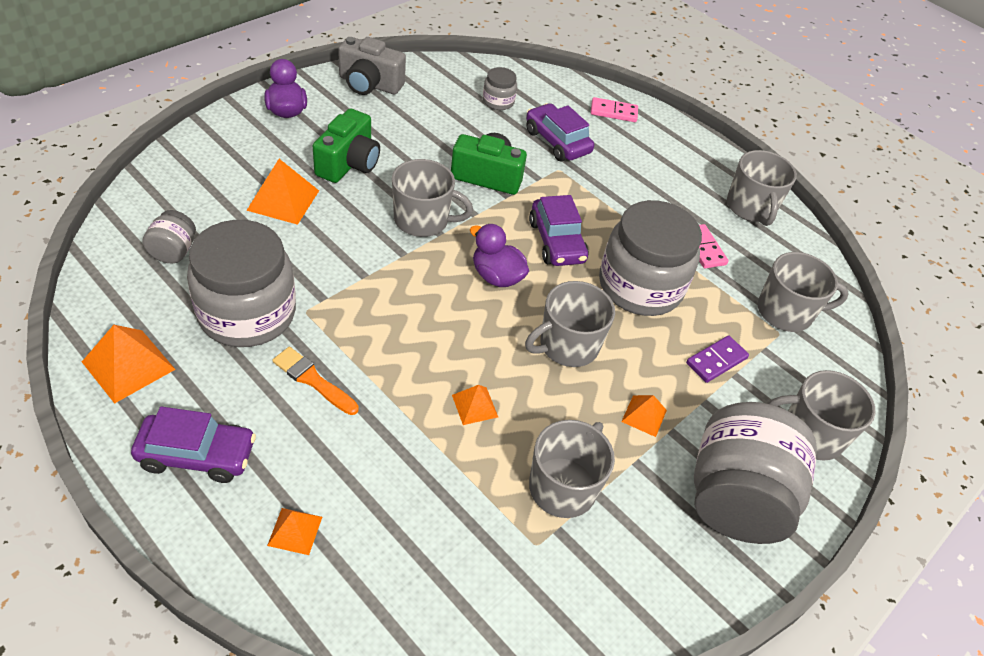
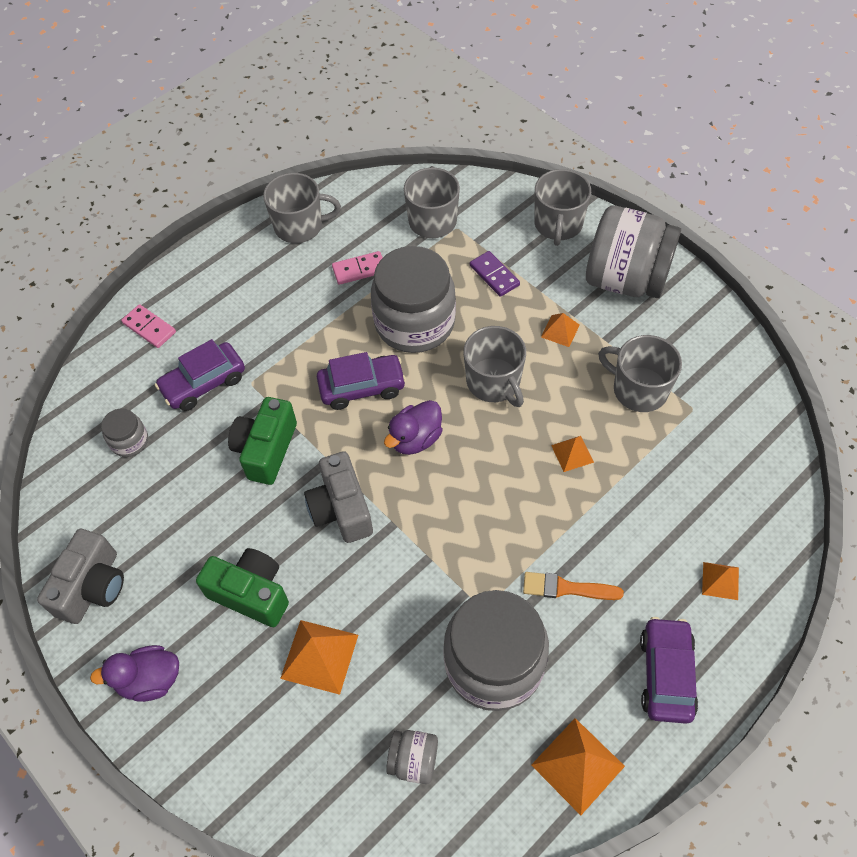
camera: 80 degrees left, 10 degrees up
orange brush [272,347,359,415] -> orange brush turned 60 degrees clockwise [523,572,624,600]
grey mug [392,159,473,237] -> grey camera [304,451,373,543]
pink domino [591,97,638,122] -> pink domino turned 60 degrees counterclockwise [121,304,176,348]

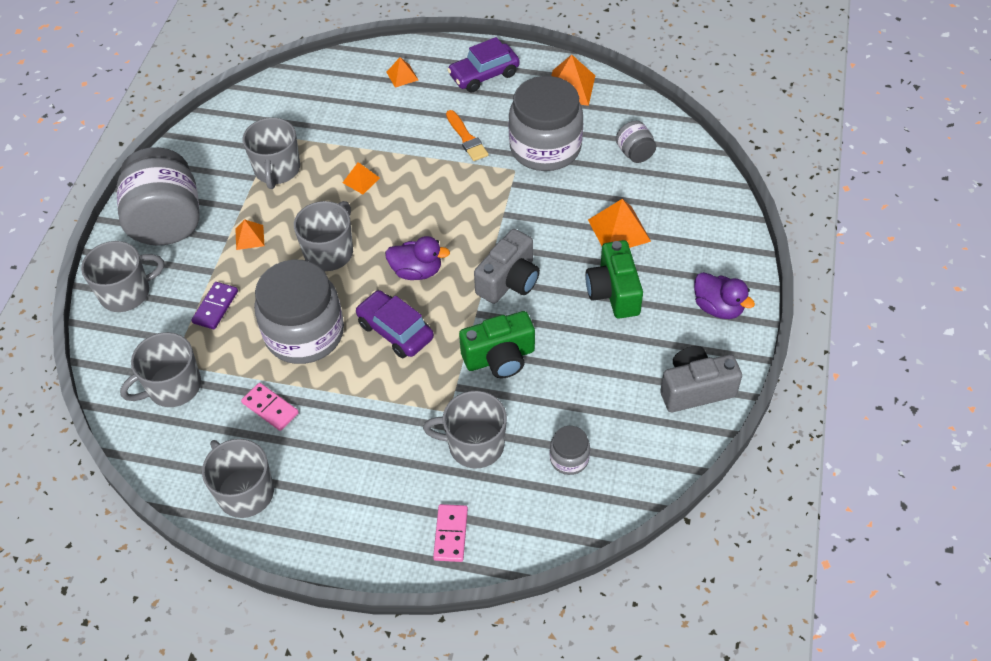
camera: 125 degrees left, 5 degrees down
purple car [155,339,245,411] -> grey mug [423,391,507,468]

